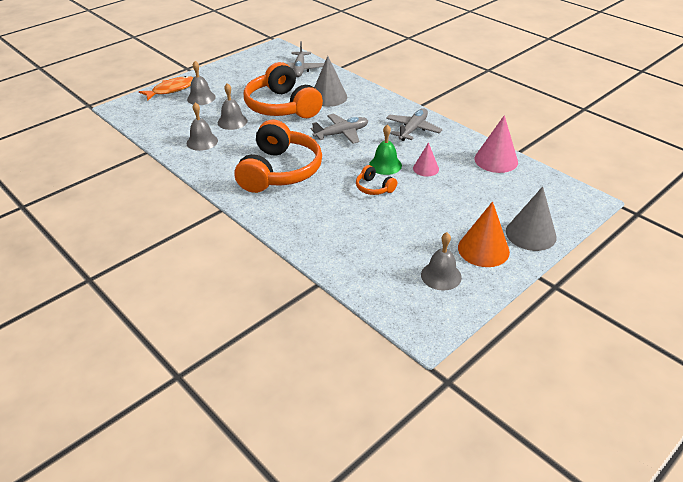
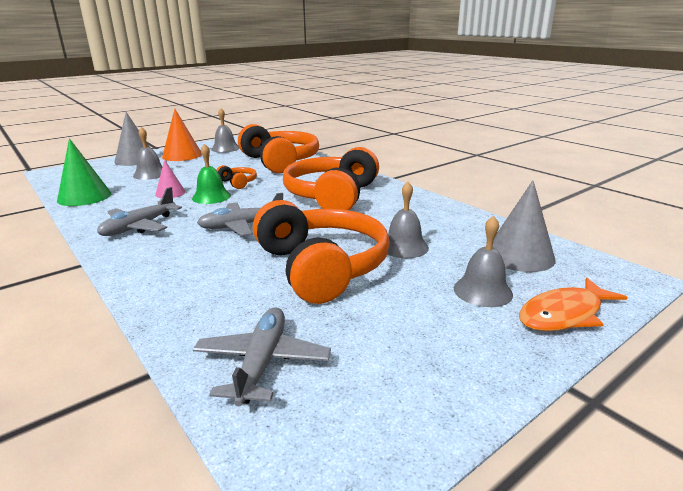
camera: 175 degrees left, 15 degrees down
grey bell [187,102,218,151] -> grey bell moved to [133,127,162,180]
grey cone [314,56,347,107] -> grey cone moved to [493,180,555,272]
pink cone [474,115,518,173] -> green cone [57,138,111,206]
none -> orange headphones [238,124,319,173]

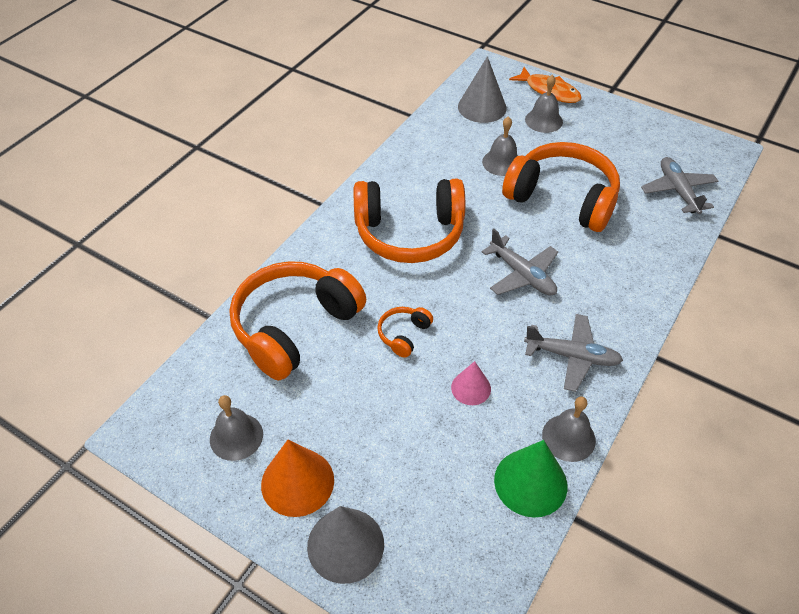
camera: 110 degrees left, 25 degrees up
grey bell [133,127,162,180] -> grey bell moved to [542,396,596,462]
green bell [192,144,231,204] -> none
grey plane [193,307,331,407] -> grey plane turned 90 degrees clockwise [641,157,718,214]
orange headphones [253,200,390,304] -> orange headphones turned 75 degrees clockwise [502,142,620,232]

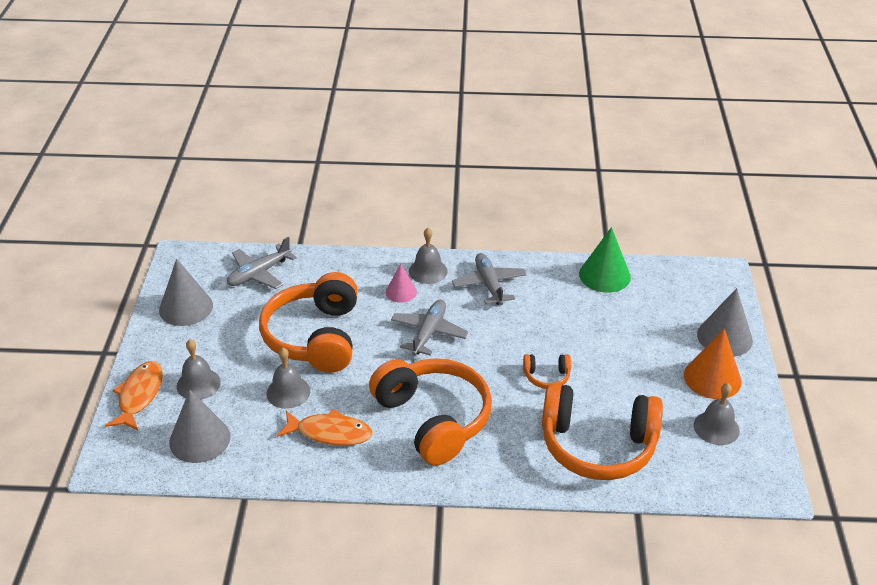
camera: 120 degrees left, 10 degrees down
pink cone [451,361,491,405] -> pink cone moved to [386,264,417,303]
grey bell [542,396,596,462] -> grey bell moved to [409,228,448,284]
none -> grey cone [159,259,213,326]
none -> orange fish [277,409,373,446]

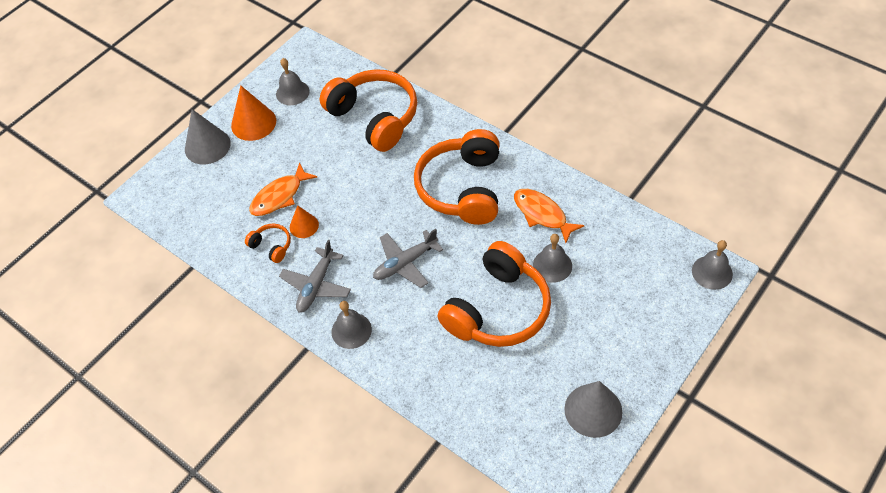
camera: 140 degrees left, 15 degrees up
orange fish [105,361,163,430] -> orange fish moved to [249,162,317,216]
grey cone [169,390,231,463] -> none
grey bell [177,339,221,400] -> grey bell moved to [692,240,733,290]
grey plane [227,237,297,289] -> none
pink cone [386,264,417,303] -> none
orange headphones [523,354,571,389] -> orange headphones moved to [245,223,291,263]
green cone [579,227,631,293] -> none
none -> orange cone [290,205,319,238]

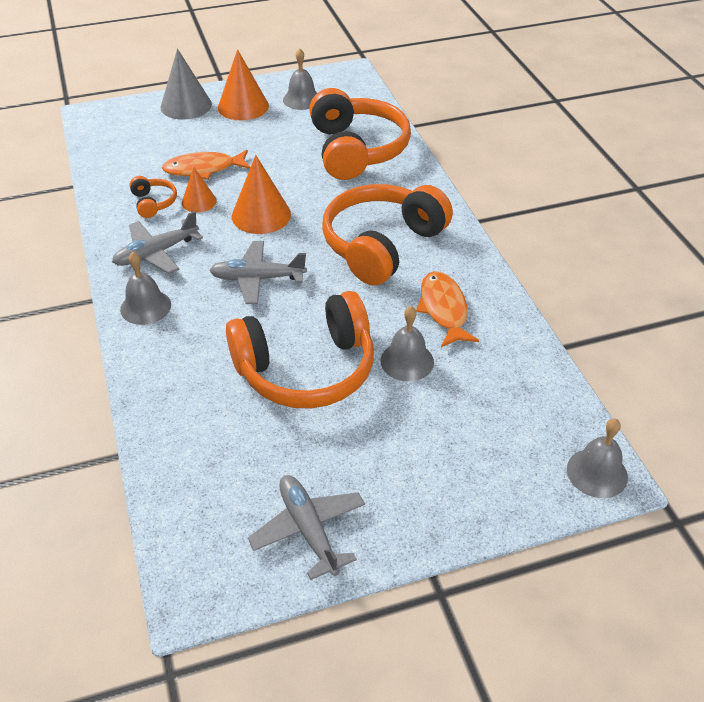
camera: 30 degrees right, 10 degrees down
grey cone [564,381,622,438] -> grey plane [248,475,365,580]
none -> orange cone [232,155,291,234]

